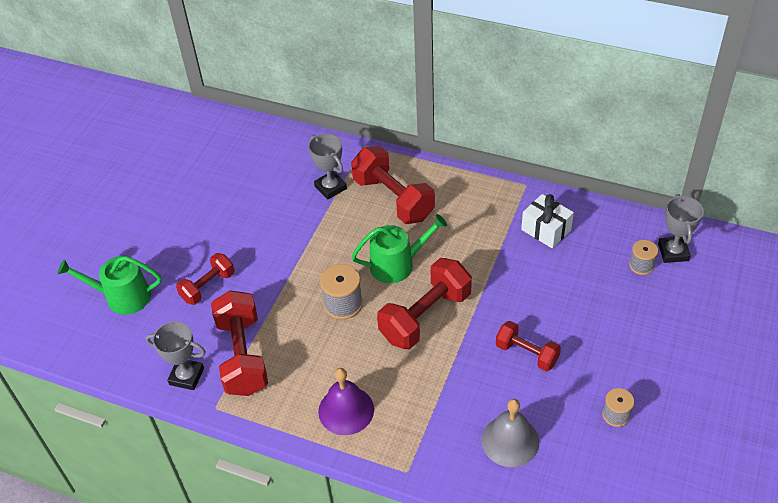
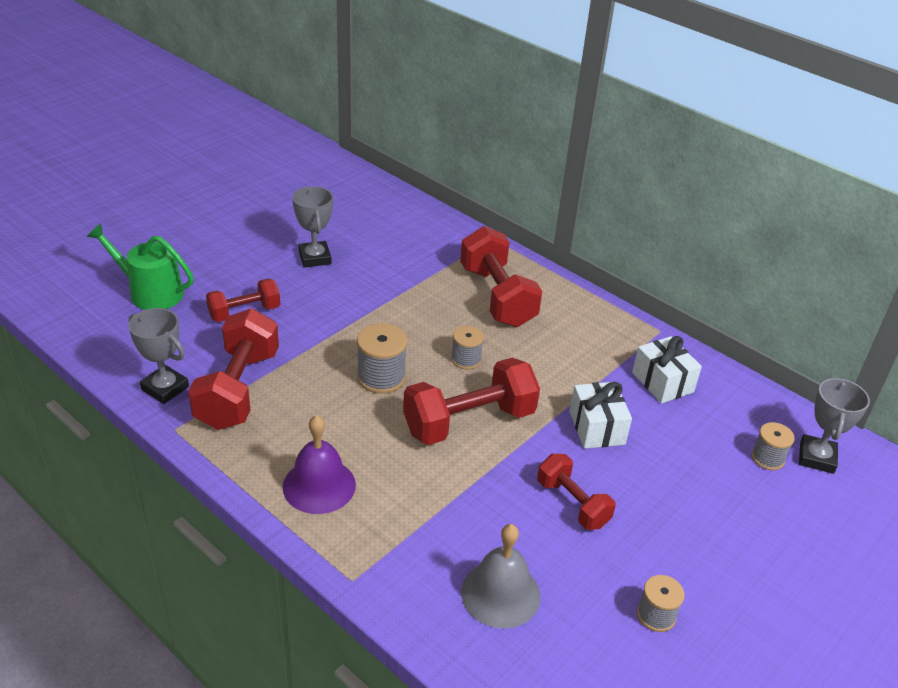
camera: 15 degrees right, 10 degrees down
grey trophy [308,133,347,199] -> grey trophy moved to [292,186,333,267]
green watering can [352,214,447,283] -> grey spool [451,326,484,369]
none -> white gift [570,382,632,449]

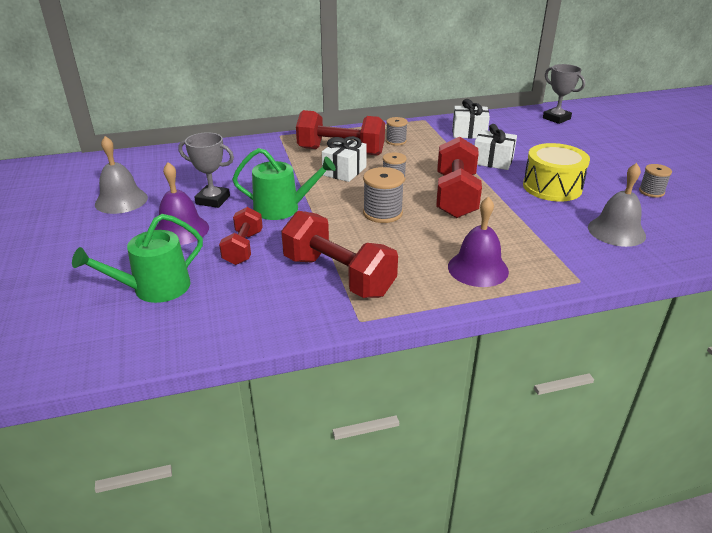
camera: 55 degrees left, 5 degrees down
grey trophy [128,308,189,404] -> none
red dumbbell [537,454,615,530] -> yellow drum [523,143,590,201]
grey spool [751,422,795,470] -> grey spool moved to [386,117,408,146]
none -> grey bell [95,136,148,214]
none -> purple bell [155,162,209,245]
none -> green watering can [232,148,336,220]
none -> white gift [322,136,367,182]

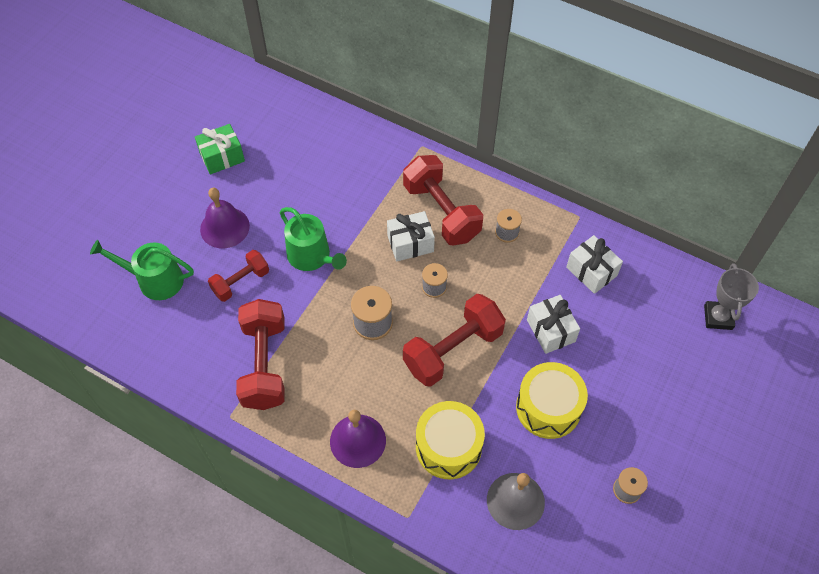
camera: 45 degrees right, 25 degrees up
grey bell [95,136,148,214] -> green gift [195,124,245,174]
grey trophy [178,132,234,208] -> none
none -> yellow drum [416,401,485,479]

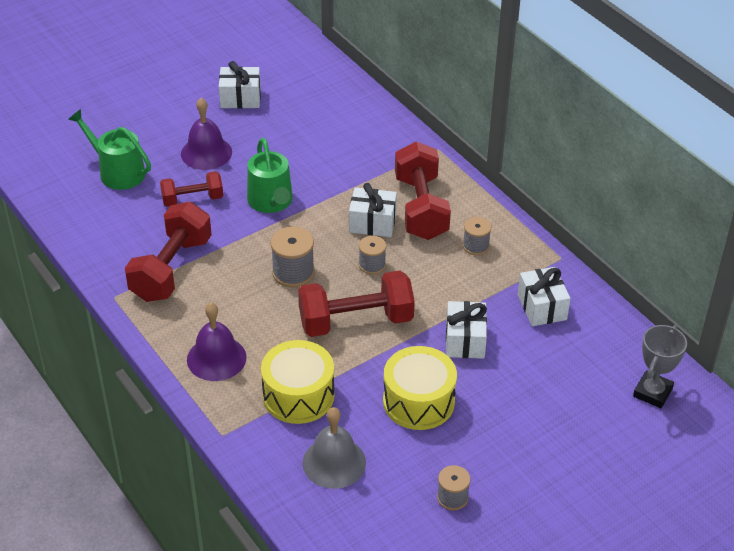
camera: 25 degrees right, 15 degrees down
green gift [195,124,245,174] -> white gift [219,61,261,108]

